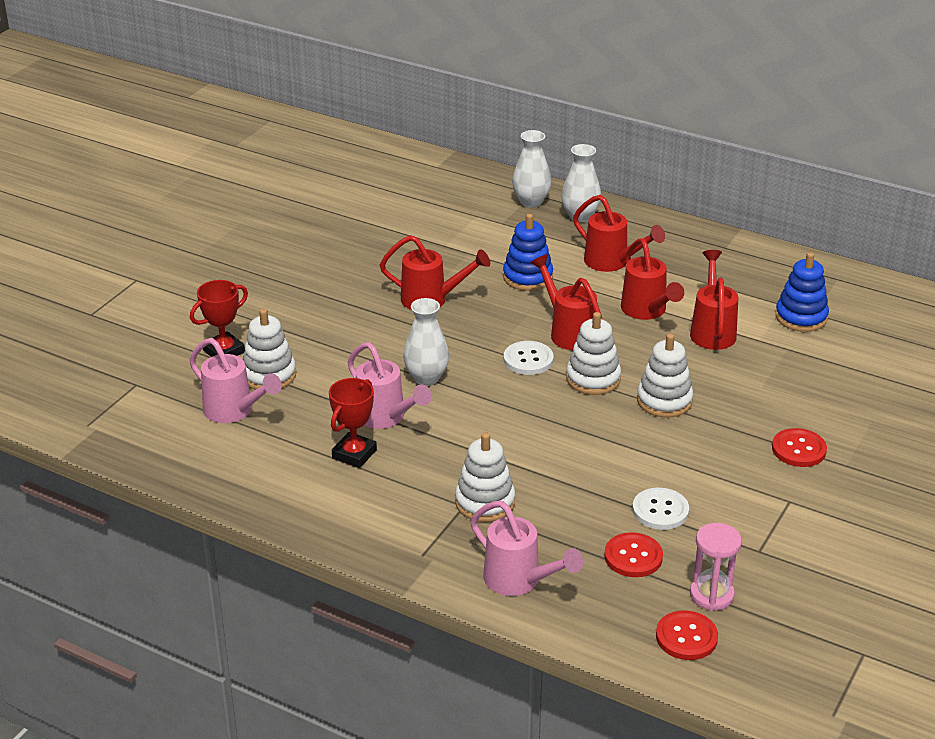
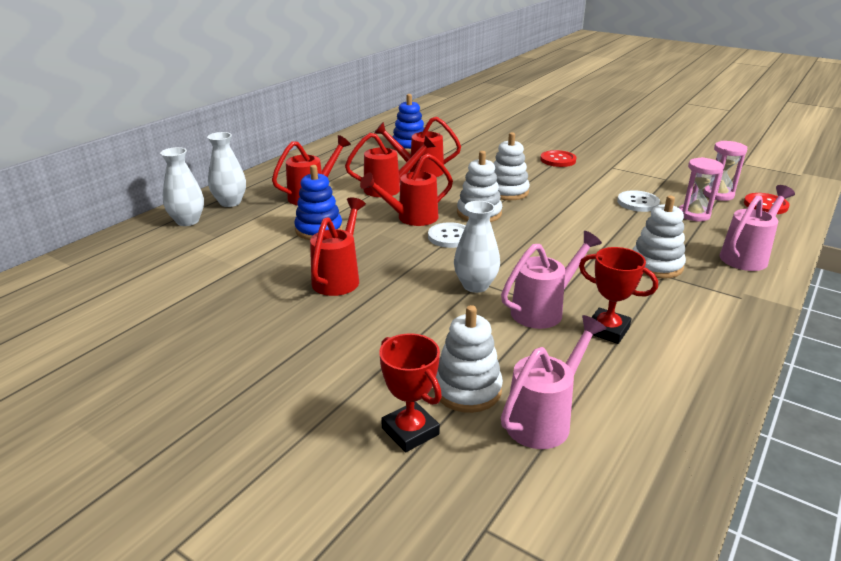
camera: 85 degrees left, 5 degrees down
red button [604,532,663,577] -> pink hourglass [679,157,723,221]

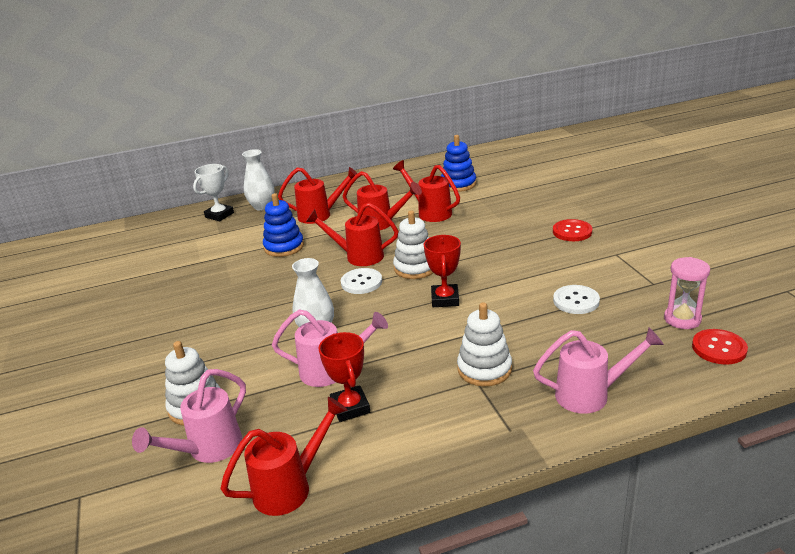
camera: 40 degrees right, 0 degrees up
white vase [160,147,204,226] -> white trophy [193,164,234,221]
red watering can [310,197,366,296] -> red watering can moved to [220,397,348,516]
red trophy [379,333,442,452] -> red trophy moved to [424,235,461,307]
white stacking toy [493,132,530,200] -> none
pink watering can [501,315,607,449] -> pink watering can turned 135 degrees clockwise [132,369,246,463]
pink hourglass [679,157,723,221] -> none

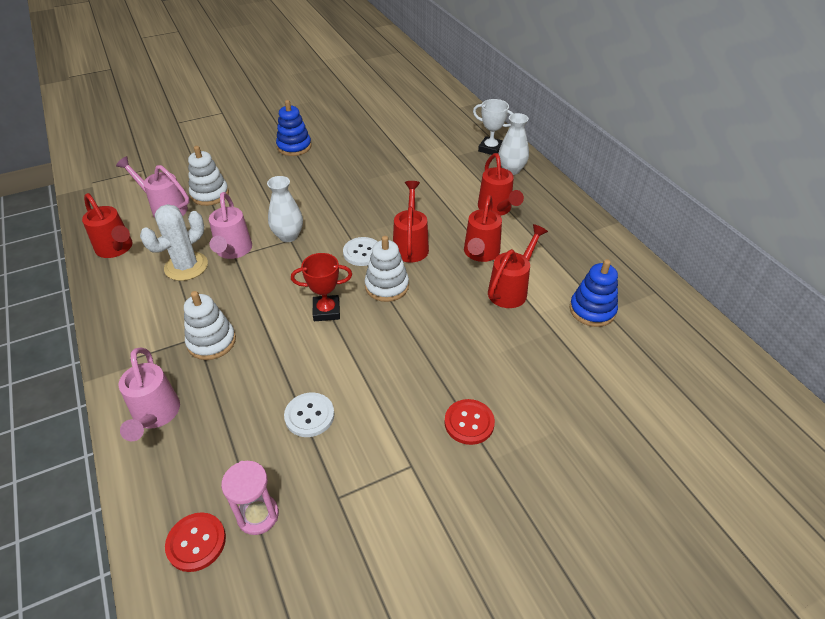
camera: 80 degrees right, 15 degrees up
blue stacking toy [263,193,304,257] -> blue stacking toy moved to [276,100,312,156]
red trophy [318,332,370,422] -> white cactus [140,204,208,281]

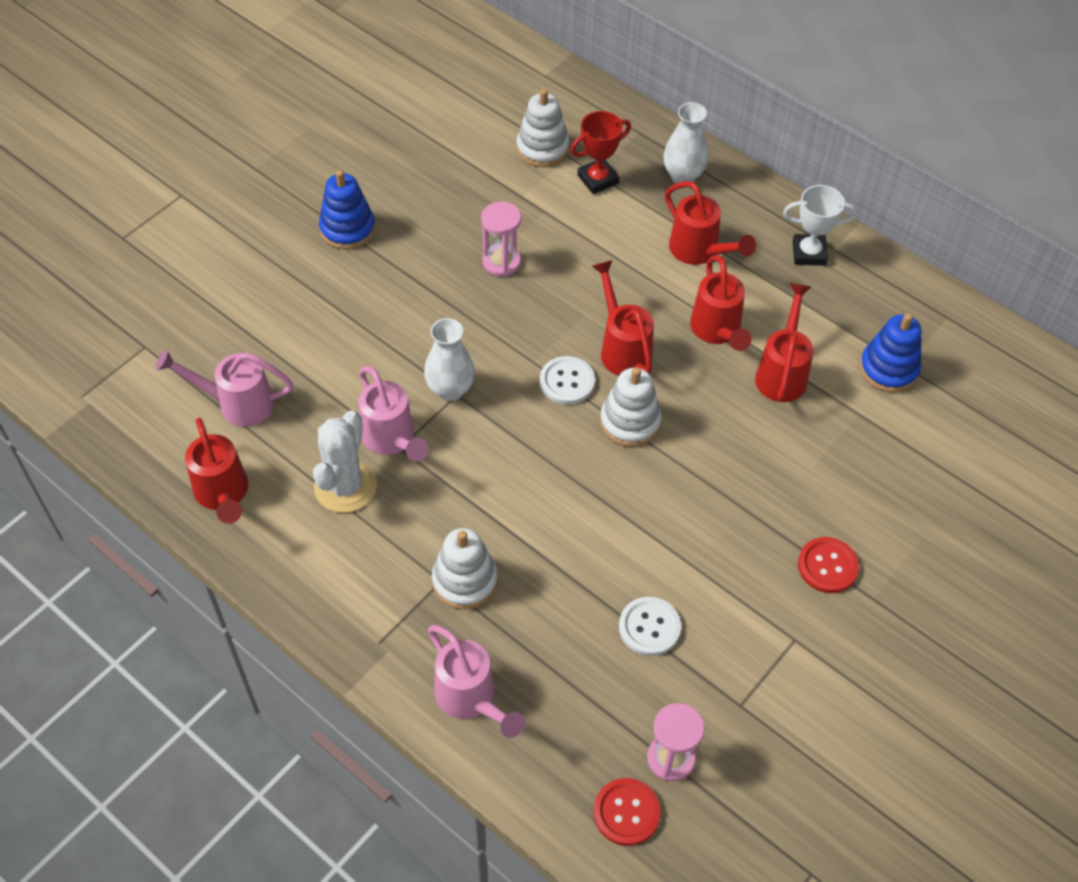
camera: 25 degrees left, 10 degrees up
red watering can [82,193,133,258] -> red watering can turned 45 degrees clockwise [185,418,248,524]
white stacking toy [188,146,229,206] -> white stacking toy moved to [516,89,570,167]
red trophy [291,253,352,321] -> red trophy moved to [570,111,631,194]
white trophy [473,99,514,155] -> white trophy moved to [783,185,856,266]
none -> pink hourglass [481,202,521,277]

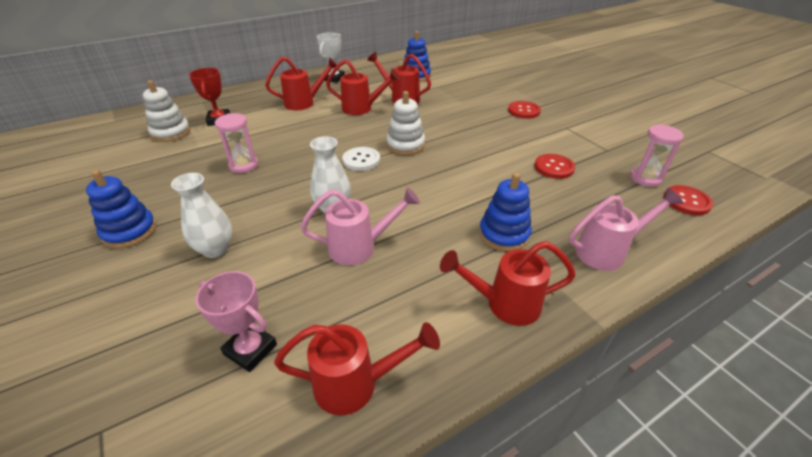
camera: 70 degrees left, 15 degrees down
pink watering can [156,349,293,427] -> pink trophy [195,271,277,372]
white cactus [313,410,377,513] -> none
white stacking toy [432,528,498,609] -> blue stacking toy [479,172,532,252]
red watering can [592,260,654,376] -> red watering can moved to [440,241,576,326]
white button [619,597,681,656] -> red button [534,154,575,179]
white vase [663,102,709,183] -> white vase moved to [171,173,232,258]

